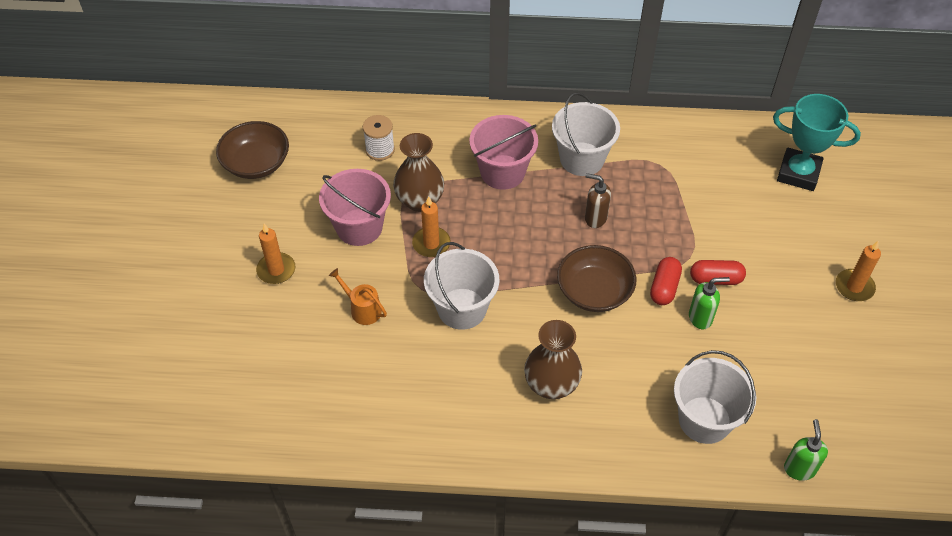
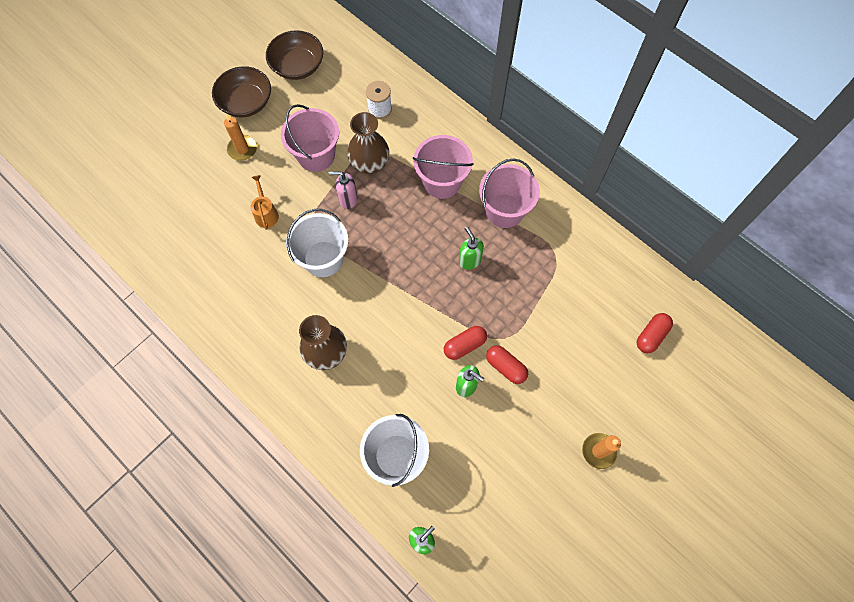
camera: 40 degrees right, 15 degrees up
orange candle [412,197,451,257] -> pink soap dispenser [329,171,358,209]
white bucket [552,92,620,176] -> pink bucket [479,158,540,228]
brown bowl [557,245,637,312] -> brown bowl moved to [212,66,271,117]
brown soap dispenser [585,173,611,228] -> green soap dispenser [459,227,484,270]
turquoise trophy [773,94,861,191] -> red capsule [637,313,673,353]

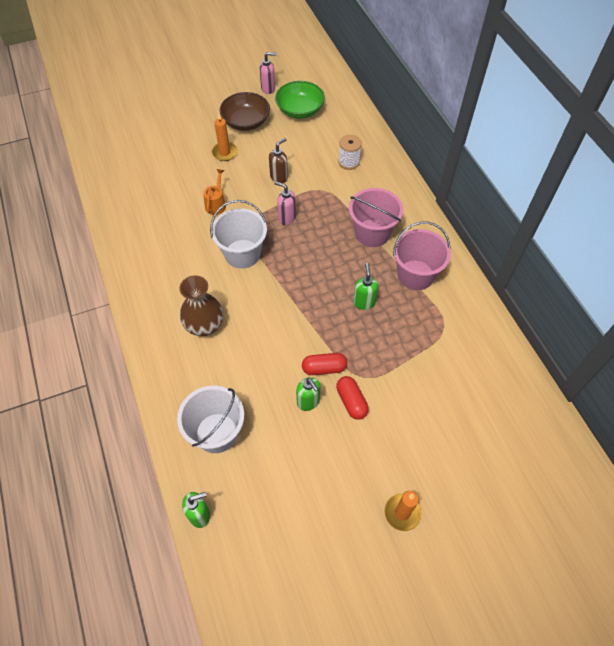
camera: 25 degrees right, 10 degrees down
brown bowl [266,30,323,80] -> green bowl [275,81,325,119]
pink bucket [281,104,339,172] -> brown soap dispenser [269,138,288,183]
brown vase [347,112,389,174] -> none
red capsule [637,313,673,353] -> none
none -> pink soap dispenser [260,52,277,94]

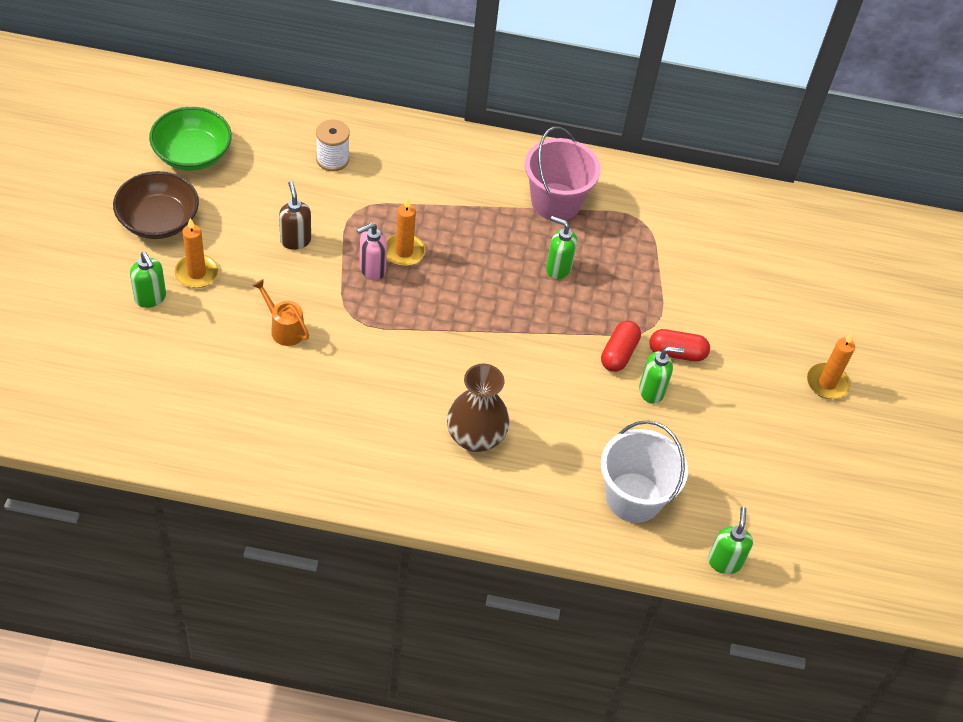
camera: 65 degrees left, 5 degrees down
white bucket [210,200,267,269] -> none
pink soap dispenser [260,52,277,94] -> none
pink bucket [349,188,403,247] -> none
none -> green soap dispenser [130,252,166,308]
none -> orange candle [386,197,426,266]

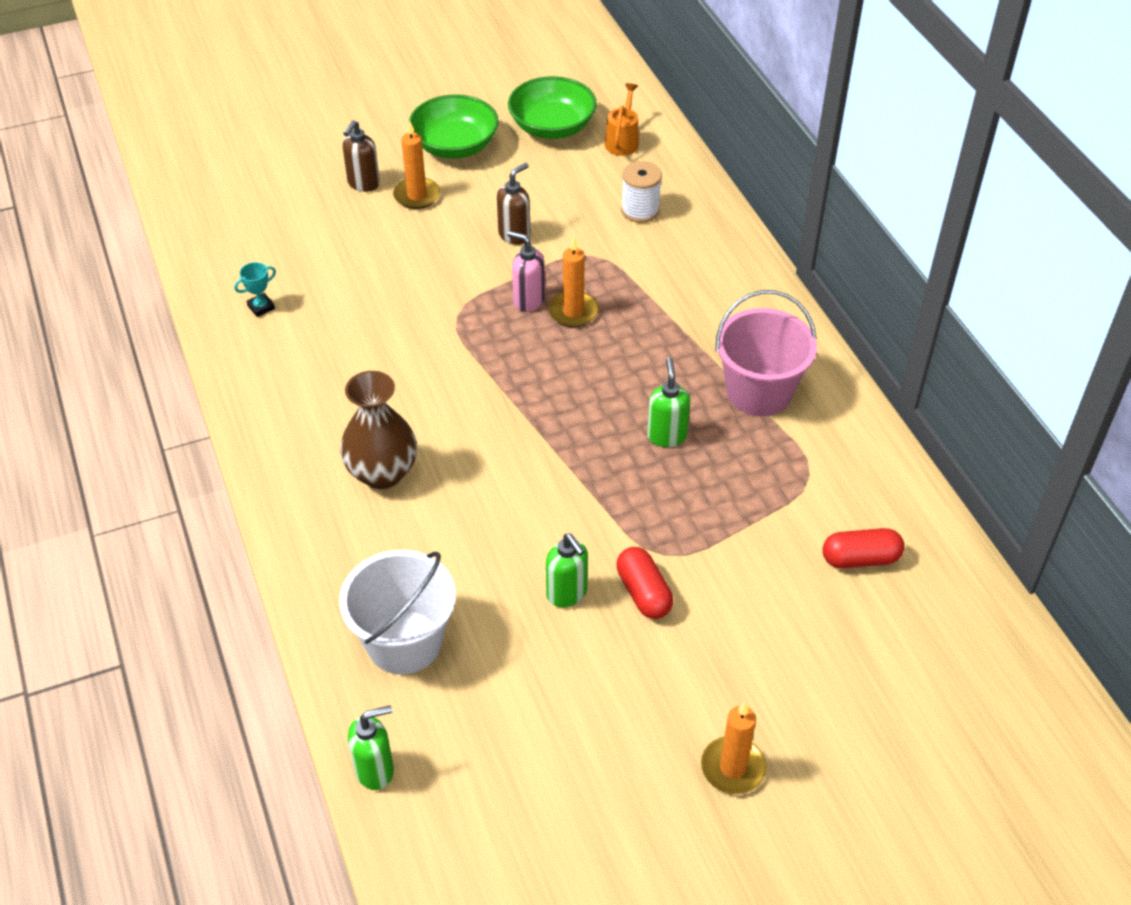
camera: 65 degrees right, 5 degrees down
brown bowl [113,171,199,239] -> green bowl [408,94,499,159]
green soap dispenser [130,252,166,308] -> brown soap dispenser [342,120,380,192]
orange watering can [253,279,309,346] -> orange watering can moved to [605,83,639,156]
red capsule [601,321,641,372] -> red capsule moved to [822,528,905,568]
none -> turquoise trophy [234,262,276,317]

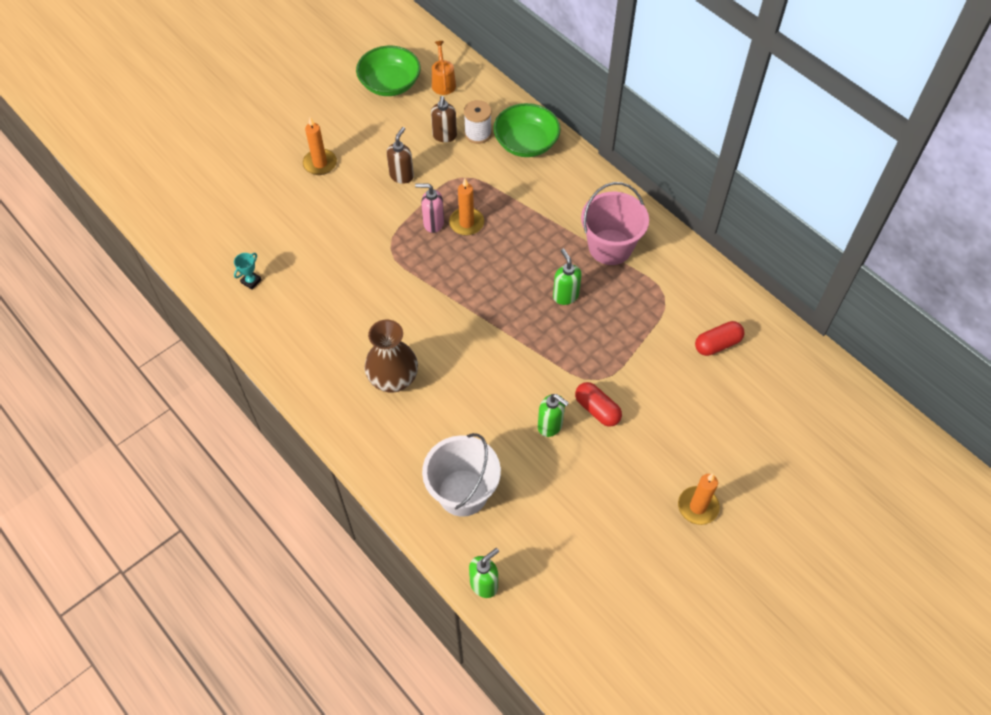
camera: 20 degrees left, 10 degrees up
brown soap dispenser [342,120,380,192] -> brown soap dispenser moved to [431,96,457,142]
green bowl [408,94,499,159] -> green bowl moved to [493,103,561,157]

